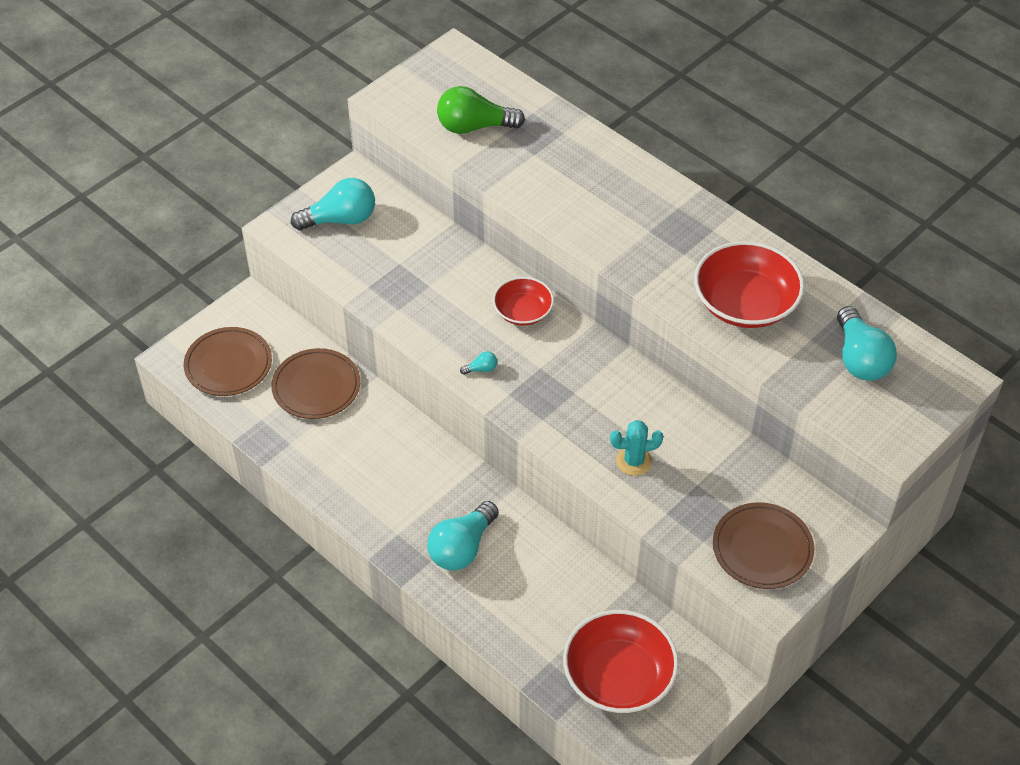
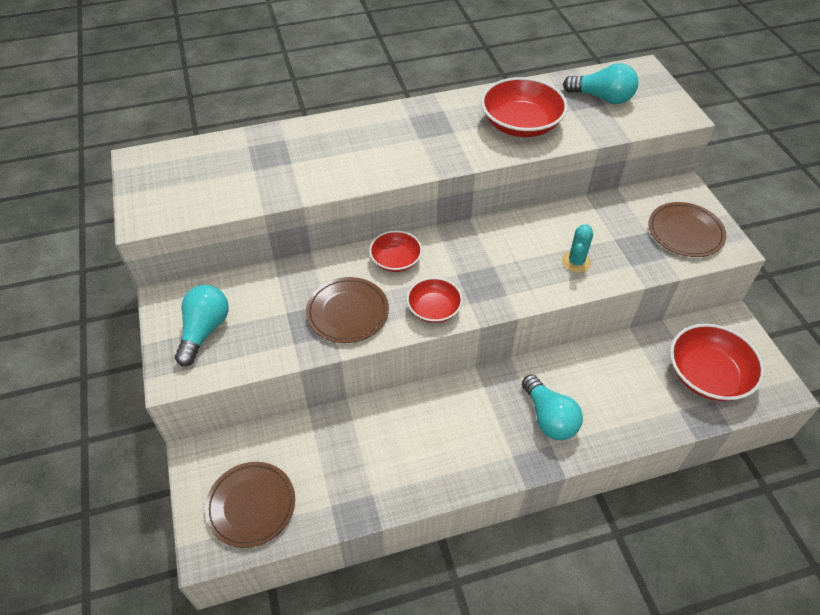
camera: 60 degrees left, 0 degrees up
brown plate [271,348,360,419] -> brown plate moved to [306,277,389,343]
green light bulb [437,86,525,134] -> none
turquoise light bulb [460,351,497,375] -> red bowl [407,277,463,323]

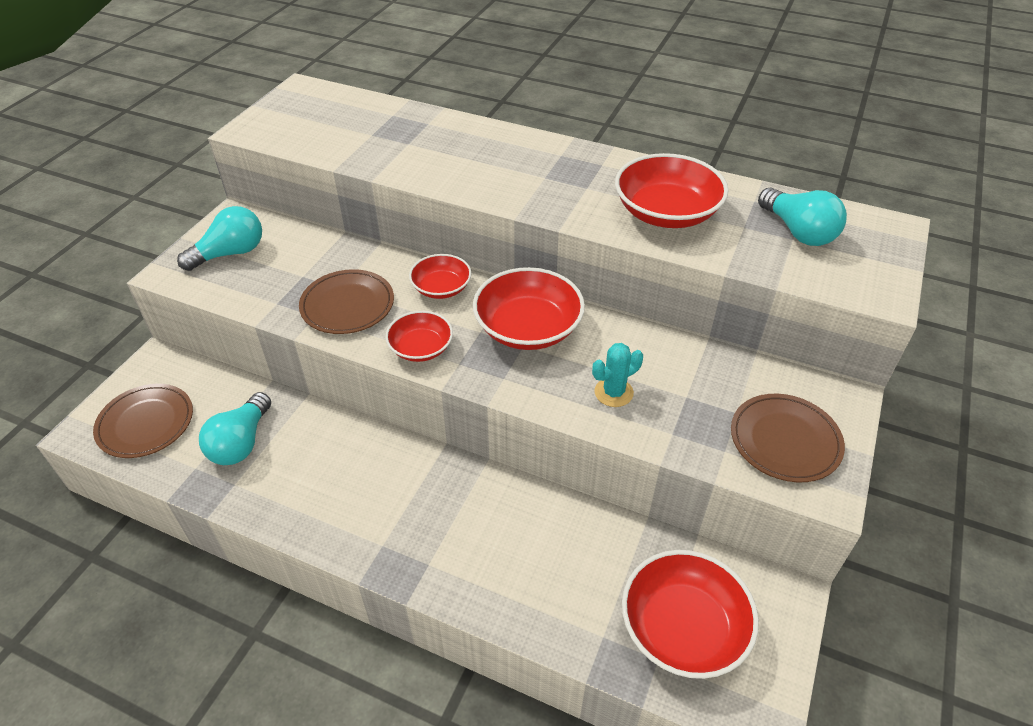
camera: 40 degrees right, 5 degrees down
turquoise light bulb [522,374,583,440] -> turquoise light bulb moved to [199,392,271,465]
none -> red bowl [473,267,585,350]

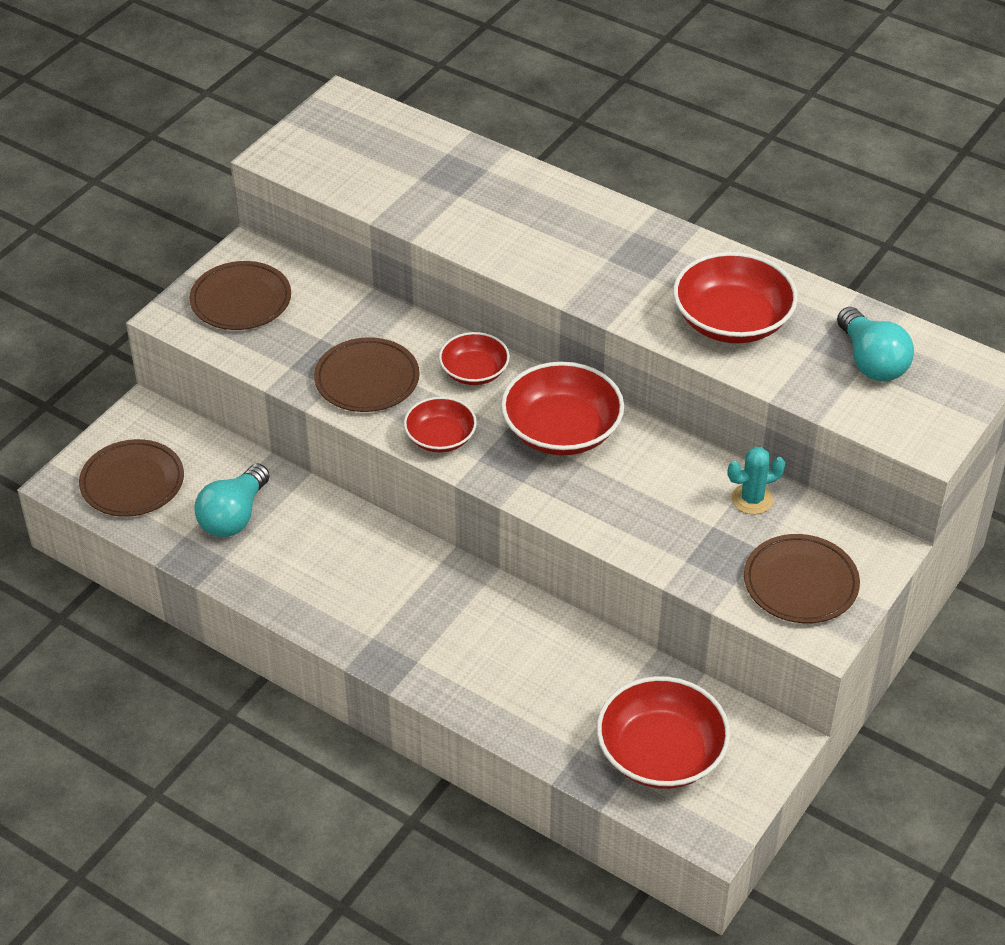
camera: 10 degrees right, 0 degrees up
turquoise light bulb [177,206,262,271] -> brown plate [189,261,291,330]
turquoise cactus [592,343,643,407] -> turquoise cactus moved to [728,447,785,514]

